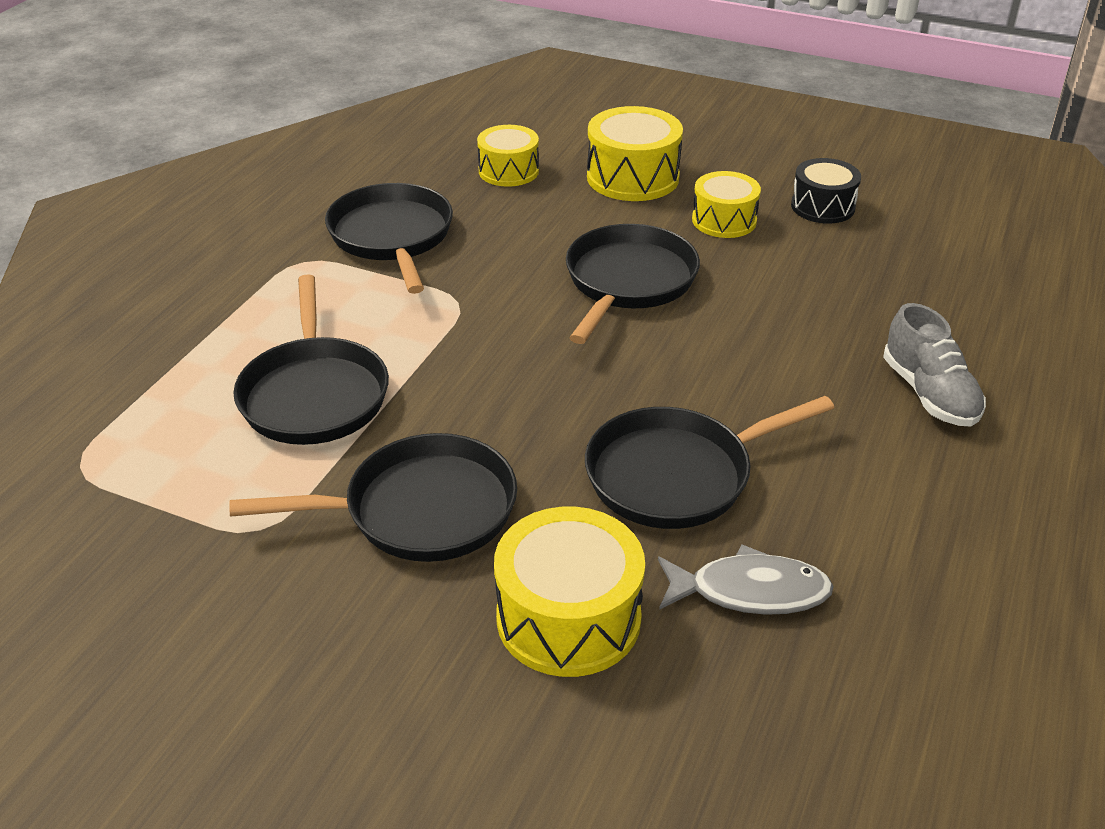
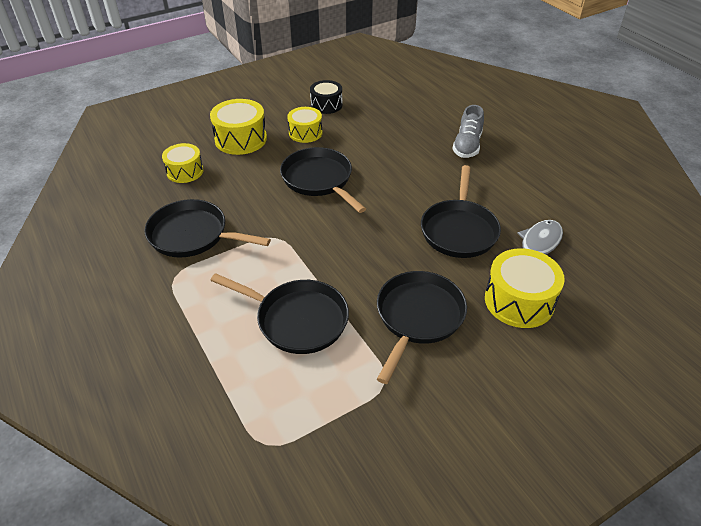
camera: 55 degrees left, 5 degrees up
grey shoe [883,303,986,427] -> grey shoe turned 90 degrees clockwise [452,105,484,158]

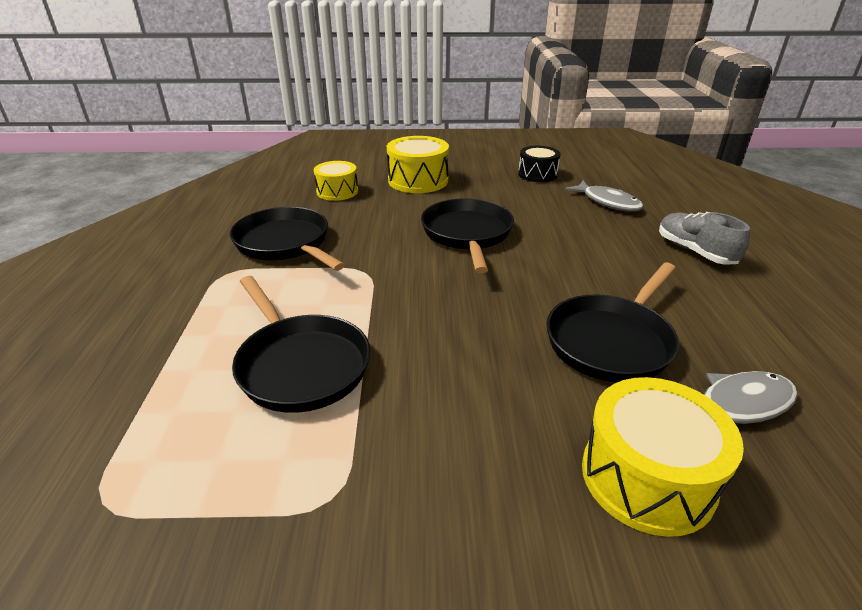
camera: 30 degrees right, 10 degrees down
yellow drum [287,107,322,143] -> none
black pan [377,271,467,384] -> none
grey shoe [452,105,484,158] -> grey shoe turned 105 degrees clockwise [659,212,750,265]
none -> grey fish [565,181,644,211]

